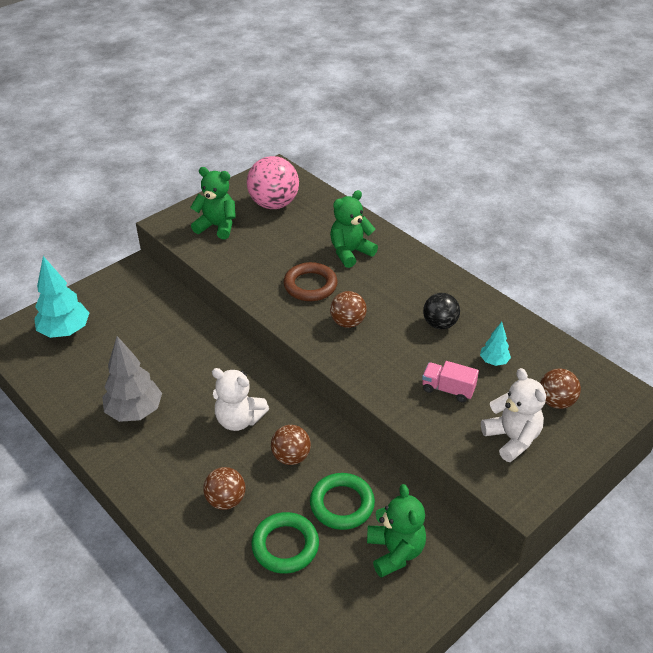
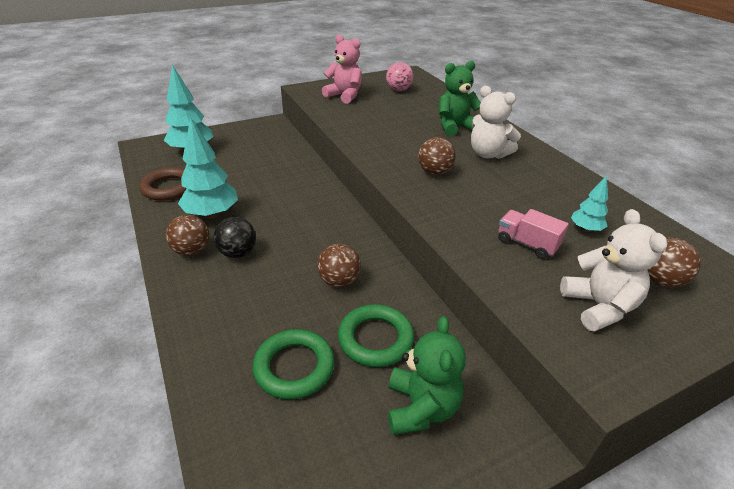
camera: 15 degrees right, 5 degrees down
grey tree [102,336,162,422] -> turquoise tree [178,117,238,219]
green teddy bear [190,167,236,239] -> pink teddy bear [322,35,362,104]
brown ball [203,467,245,510] -> brown ball moved to [166,215,209,256]
white teddy bear [212,368,269,431] -> white teddy bear moved to [471,86,521,159]
pink ball [247,156,299,209] -> pink ball [386,62,414,91], size x0.60
brown ring [284,262,338,301] -> brown ring moved to [139,167,186,201]
black ball [423,293,460,329] -> black ball moved to [214,217,256,258]

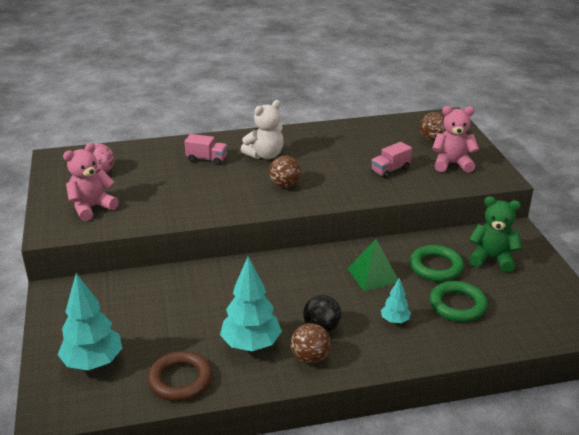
camera: 75 degrees left, 5 degrees down
brown ball [317,244,361,288] -> green pyramid [347,239,398,291]
green teddy bear [439,61,481,136] -> pink truck [184,134,228,165]
white teddy bear [560,209,667,332] -> pink teddy bear [432,106,479,173]
turquoise tree [571,175,608,232] -> turquoise tree moved to [381,278,411,323]

